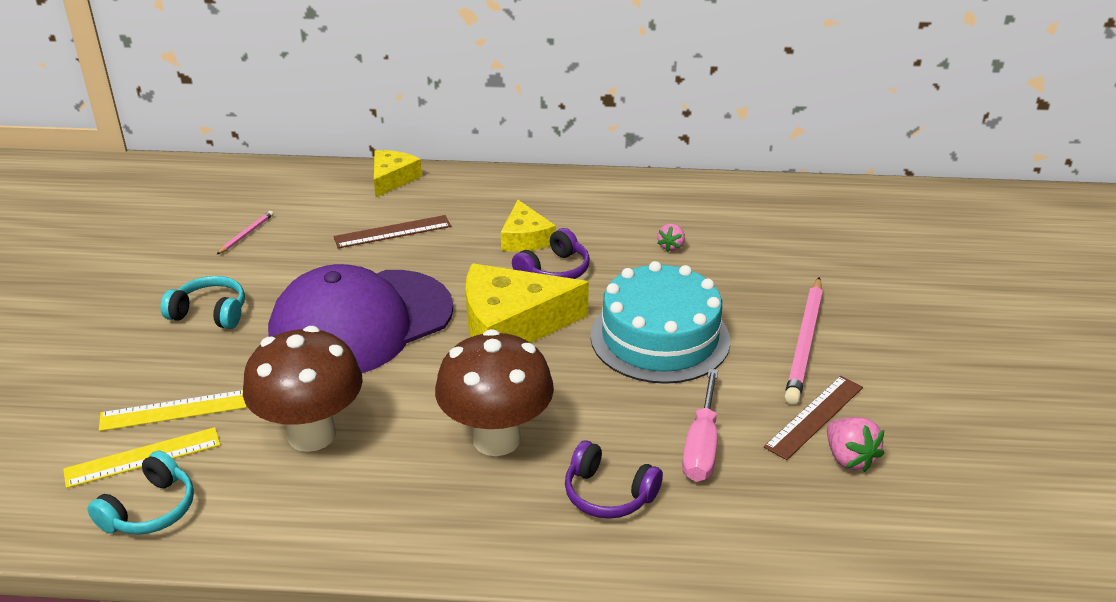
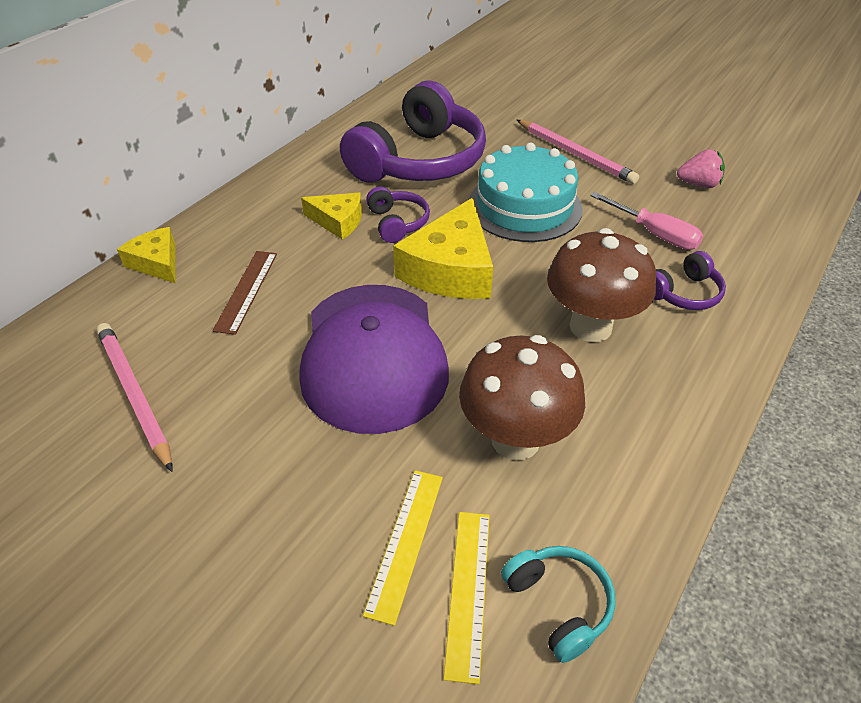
camera: 60 degrees left, 10 degrees up
turquoise headphones [161,276,245,329] -> none
pink pencil [217,211,274,254] -> pink pencil [96,323,173,472], size x2.13
pink strawberry [657,224,685,252] -> purple headphones [340,81,486,183]
brown ruler [764,376,863,460] -> none

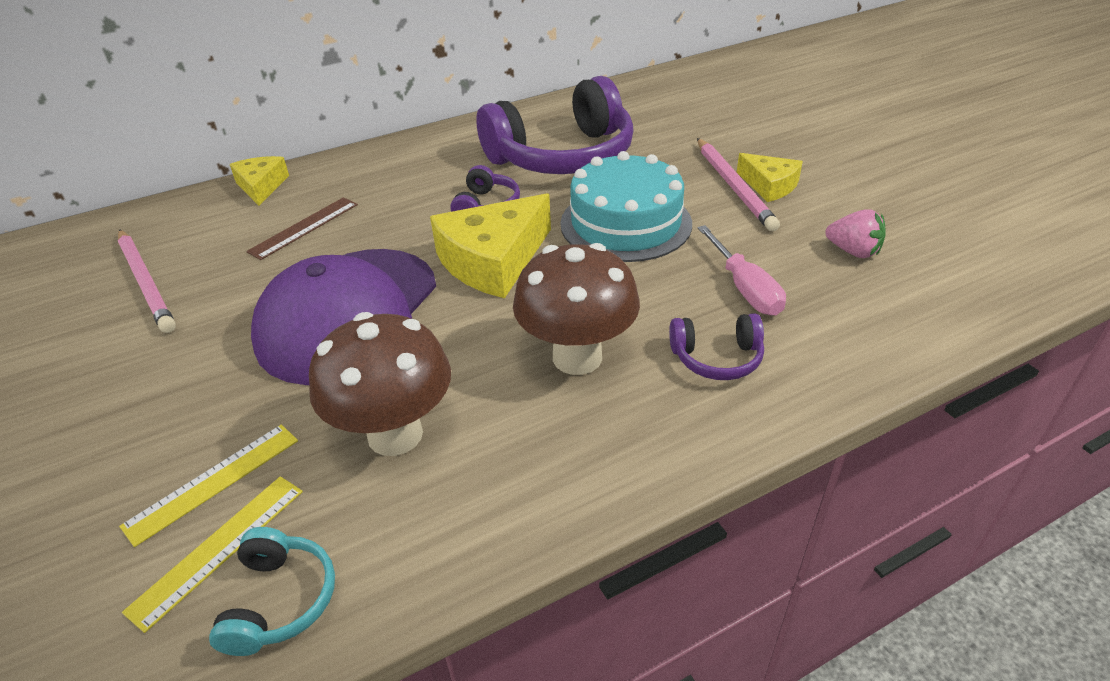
camera: 30 degrees right, 5 degrees down
pink pencil [96,323,173,472] -> pink pencil turned 150 degrees clockwise [117,230,176,333]
yellow cheese [301,192,362,240] -> yellow cheese moved to [737,153,803,202]

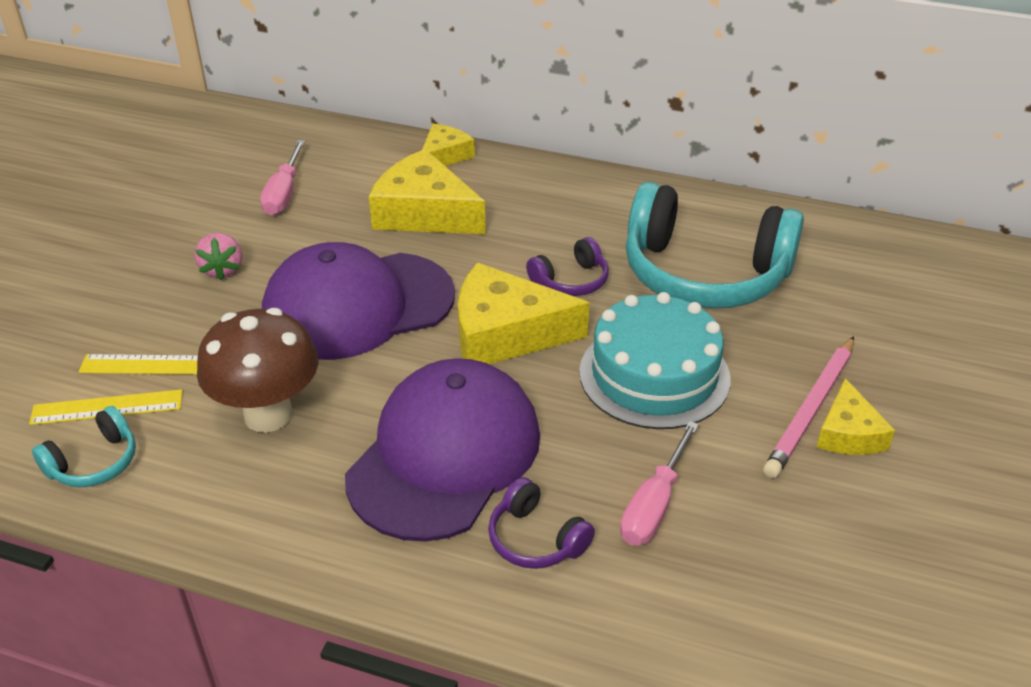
camera: 45 degrees right, 0 degrees up
pink pencil [117,230,176,333] -> pink screwdriver [260,140,305,215]
brown ruler [246,197,358,260] -> yellow cheese [369,149,486,234]
purple headphones [476,76,634,174] -> turquoise headphones [626,182,804,309]
brown mushroom [513,243,640,375] -> purple cap [345,358,540,542]
pink strawberry [825,209,886,258] -> pink strawberry moved to [195,233,242,281]

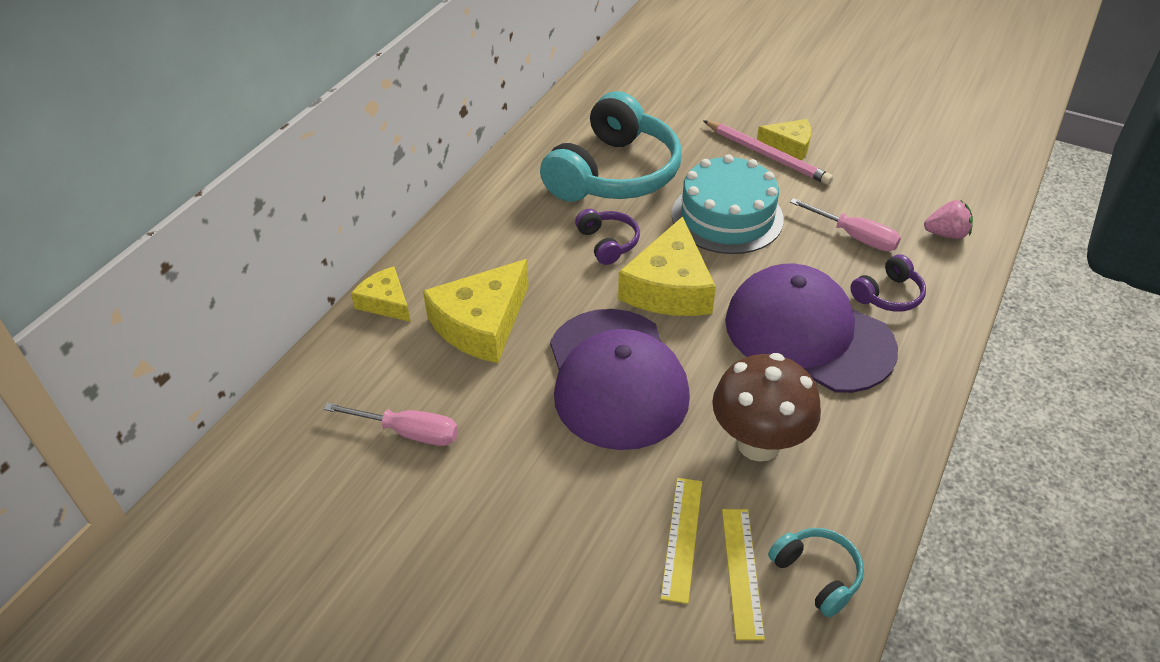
camera: 80 degrees left, 5 degrees up
pink strawberry [195,233,242,281] -> pink strawberry moved to [924,200,973,239]

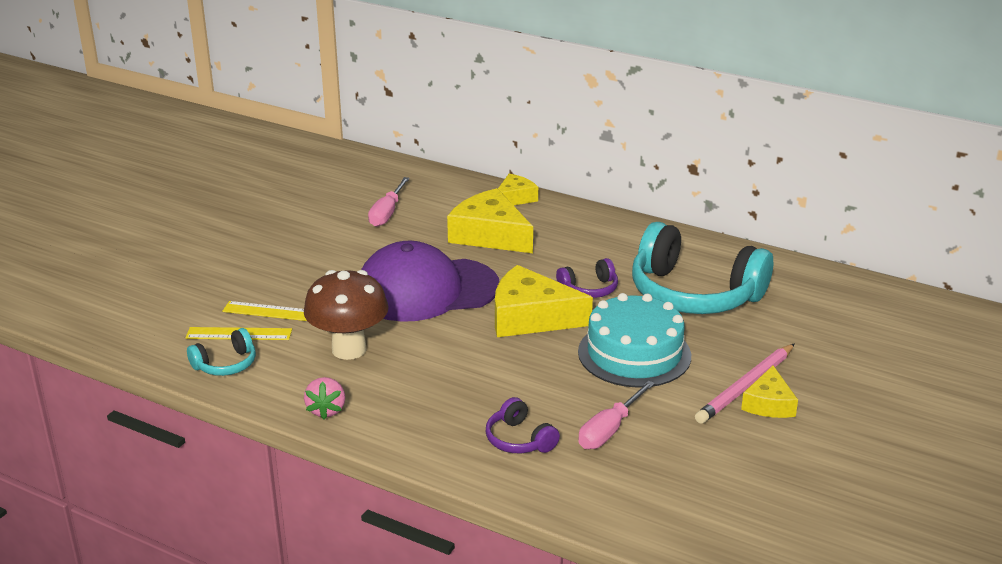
camera: 90 degrees right, 15 degrees down
purple cap [725,264,898,393] -> none
pink strawberry [924,200,973,239] -> pink strawberry moved to [304,377,345,420]

